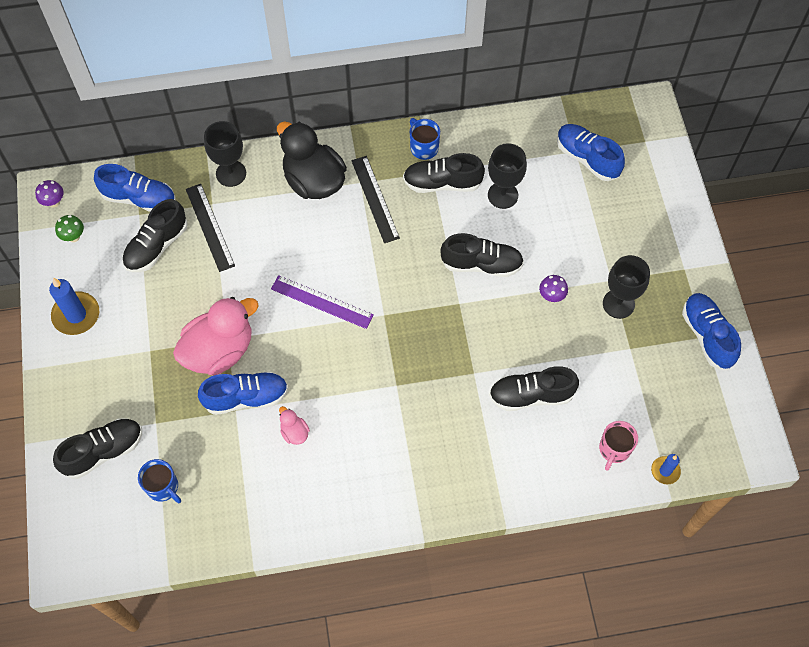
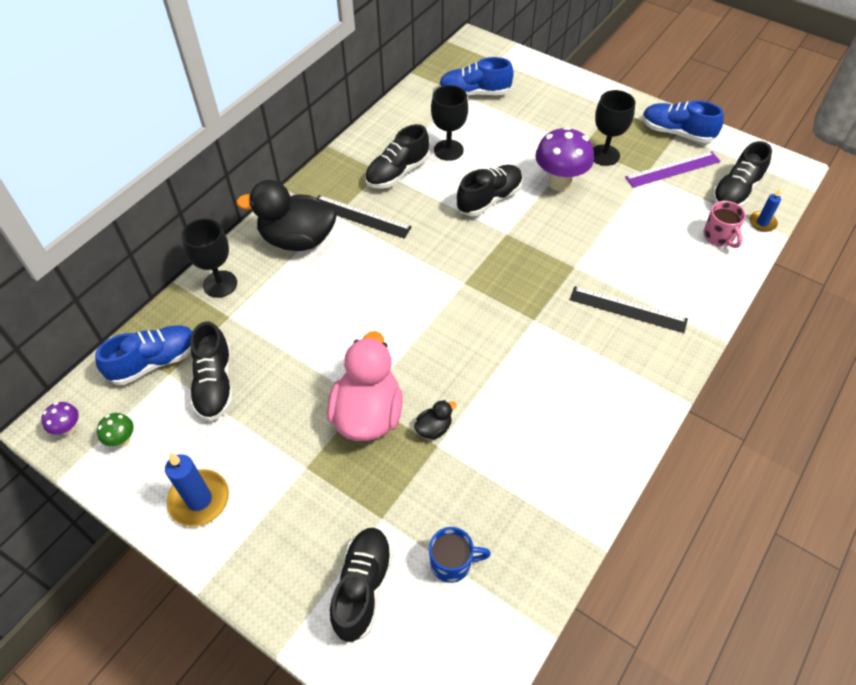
camera: 45 degrees left, 10 degrees down
black ruler [186,184,235,272] -> black ruler moved to [570,286,688,333]
blue shoe [198,371,288,415] -> black duck [414,400,457,440]
purple ruler [271,275,374,329] -> purple ruler moved to [625,151,721,188]
pink duck [279,406,310,445] -> none
blue mug [410,118,440,160] -> none
black shoe [489,366,579,411] -> black shoe moved to [712,141,772,208]
purple mushroom [539,275,568,302] -> purple mushroom [535,127,594,191], size x2.06

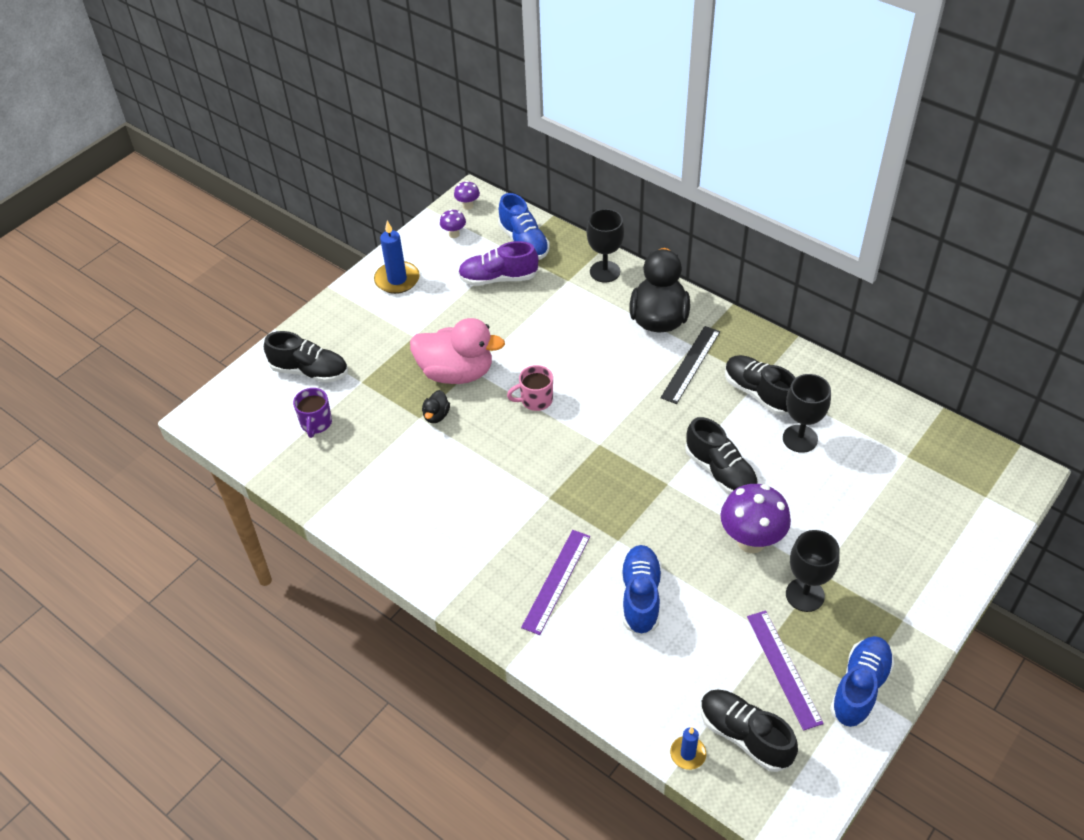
camera: 95 degrees right, 5 degrees down
green mushroom [97,413,134,447] -> purple mushroom [440,209,466,238]
black shoe [190,321,233,421] -> purple shoe [458,241,538,286]
black duck [414,400,457,440] -> black duck turned 45 degrees clockwise [422,390,450,423]
blue mug [429,527,491,583] -> purple mug [293,388,332,438]
blue shoe [439,57,514,96] -> blue shoe moved to [621,545,662,636]
black ruler [570,286,688,333] -> purple ruler [521,530,590,635]
pink mug [703,201,746,248] -> pink mug moved to [507,365,553,411]

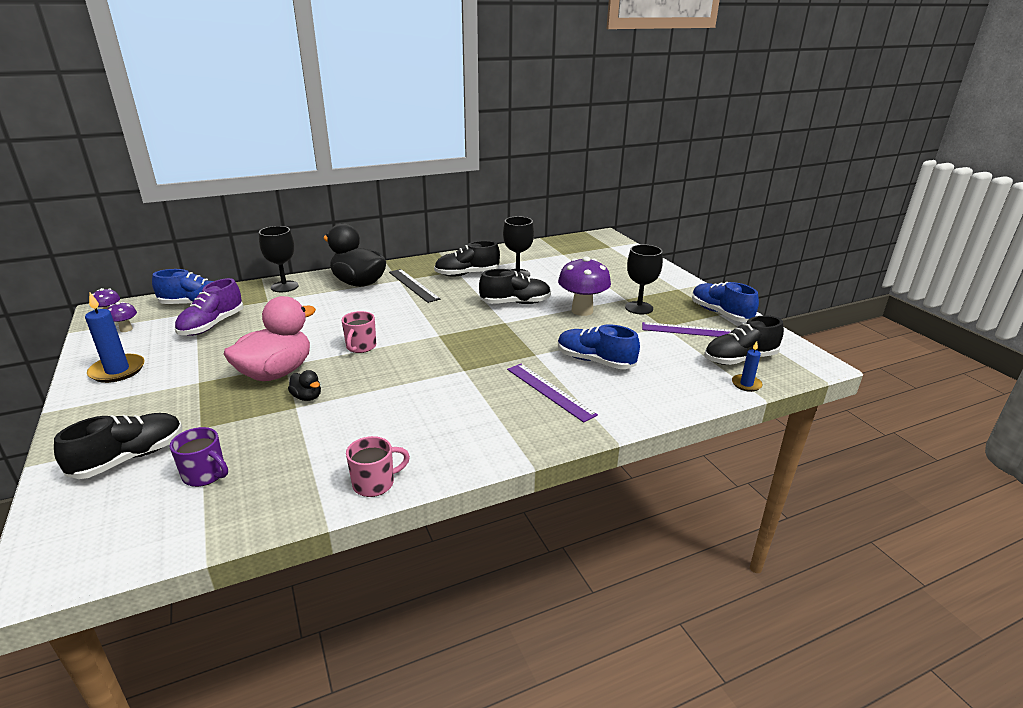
camera: 65 degrees left, 20 degrees down
none -> pink mug [346,436,410,497]

